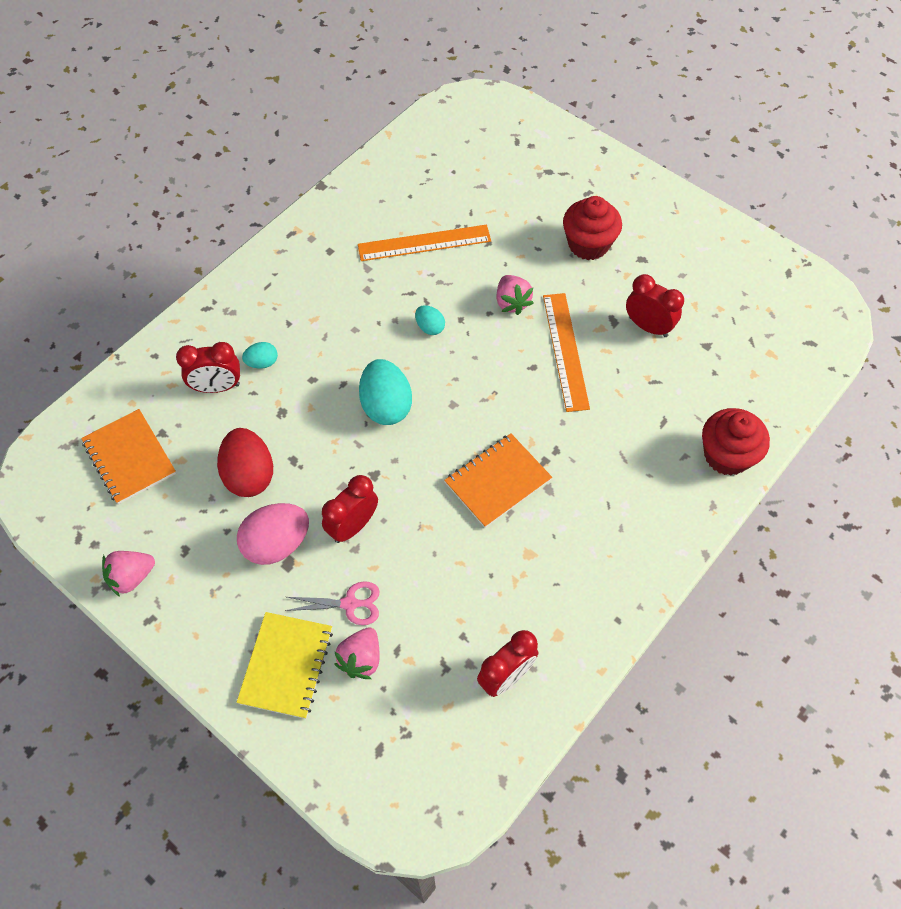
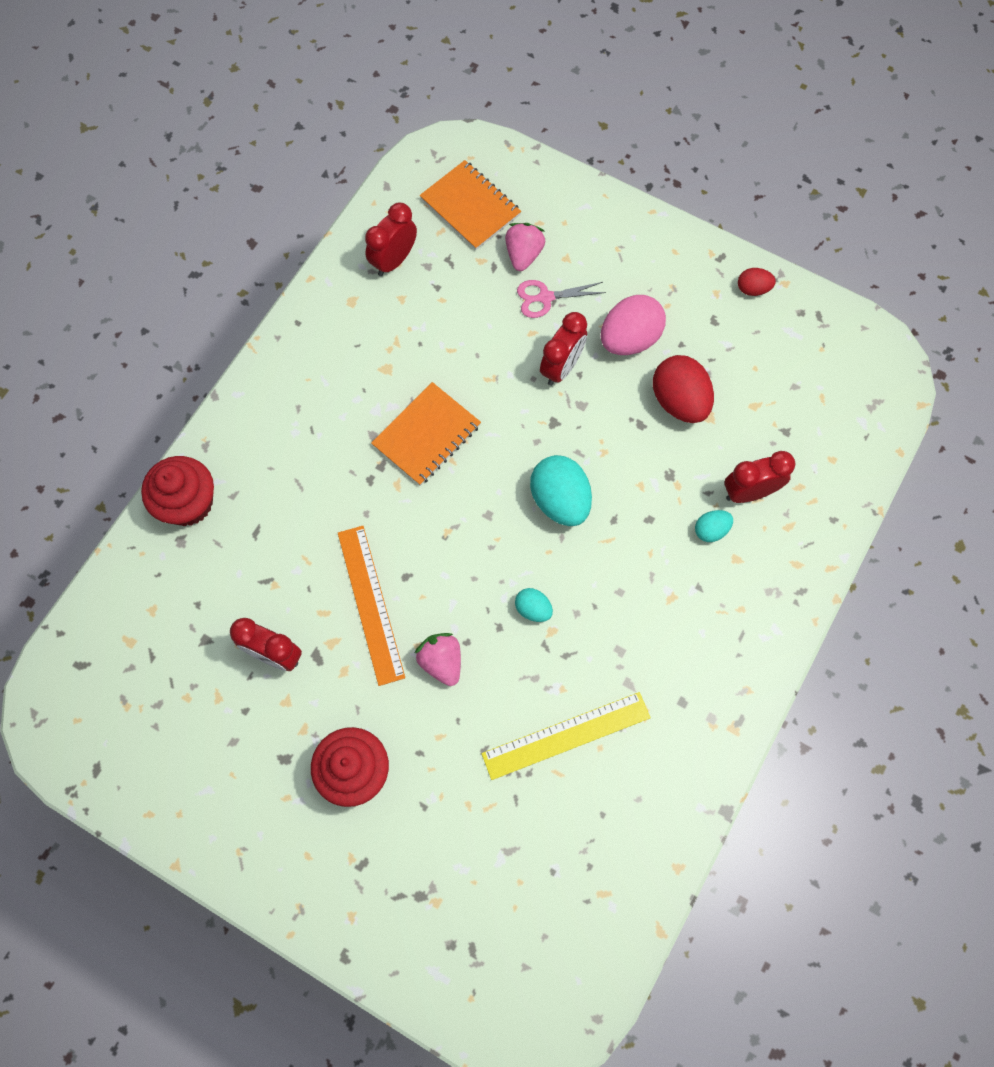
camera: 170 degrees right, 10 degrees up
orange notebook [81,409,176,504] -> orange notebook moved to [420,160,521,250]
pink strawberry [102,551,155,597] -> red egg [738,268,776,296]
yellow notebook [236,612,333,719] -> none
orange ruler [358,225,491,261] -> yellow ruler [481,692,651,780]

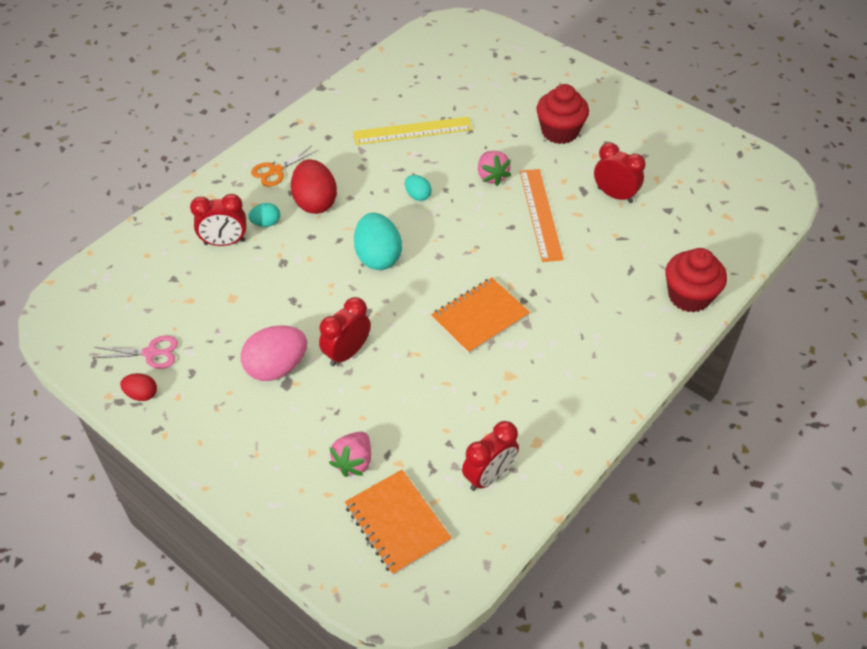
camera: 170 degrees left, 20 degrees down
pink scissors [517,280,606,318] -> pink scissors moved to [92,335,178,369]
red egg [653,355,714,423] -> red egg moved to [291,159,337,214]
none -> orange scissors [251,145,318,187]

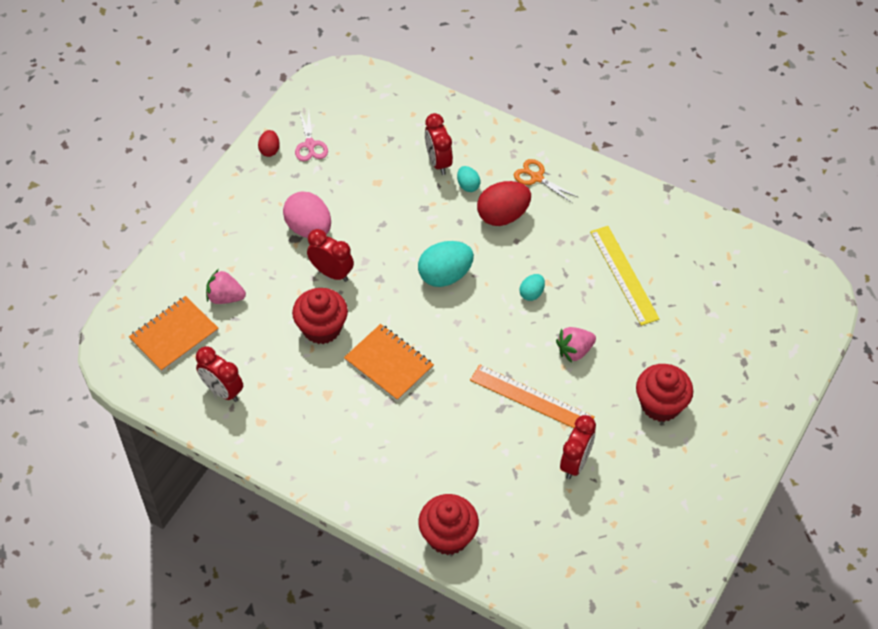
camera: 80 degrees right, 5 degrees up
orange ruler [520,169,564,262] -> orange ruler turned 45 degrees clockwise [470,364,595,428]
none -> red cupcake [292,288,348,344]

